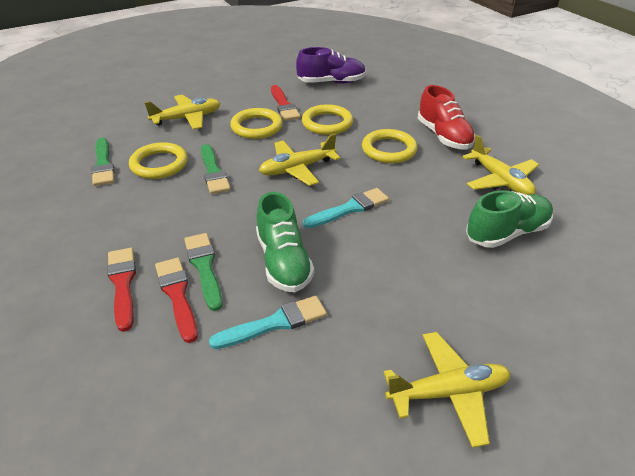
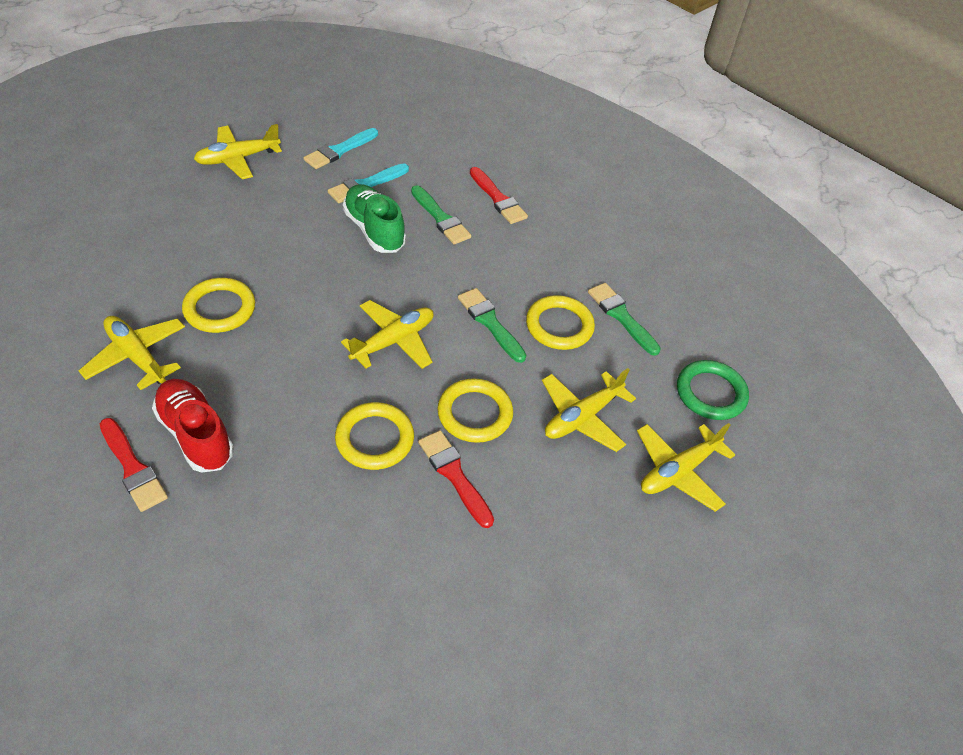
camera: 160 degrees right, 10 degrees up
red brush [155,258,198,343] -> red brush moved to [100,418,168,512]
purple shoe [296,47,366,83] -> none
turquoise brush [303,188,389,228] -> turquoise brush moved to [303,128,378,169]
yellow ring [362,129,418,163] -> yellow ring moved to [182,278,255,333]
green shoe [466,190,553,248] -> none
none -> yellow plane [637,423,735,512]
none -> green ring [677,360,749,420]

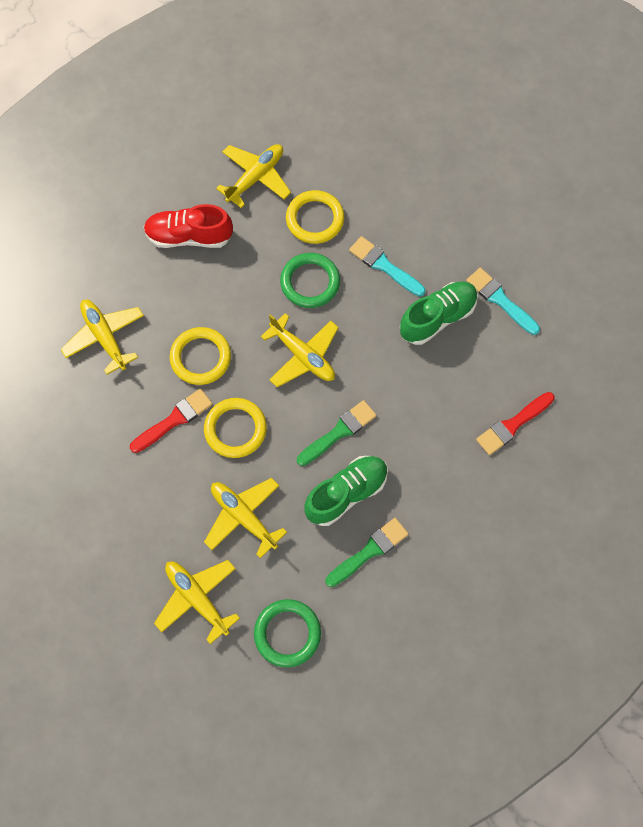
camera: 90 degrees right, 20 degrees up
red brush [100,418,168,512] -> none
red shoe [152,379,234,472] -> red shoe turned 135 degrees counterclockwise [143,204,233,248]
yellow plane [194,124,282,179] -> yellow plane moved to [61,299,144,375]
turquoise brush [303,128,378,169] -> turquoise brush moved to [349,236,425,297]
green brush [411,185,471,245] -> none
yellow ring [526,295,595,350] -> green shoe [304,456,388,526]
none -> green ring [280,253,340,308]

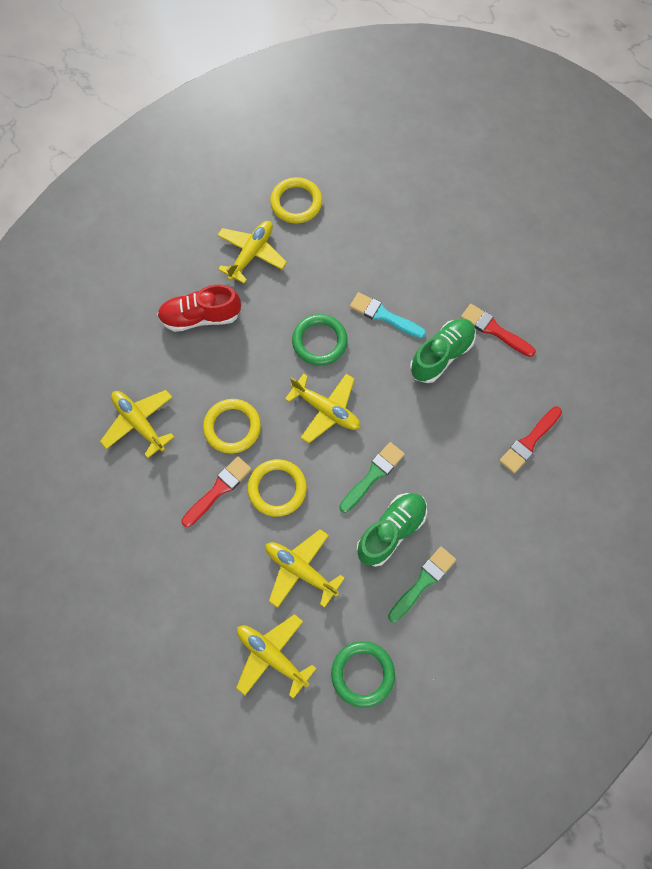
camera: 10 degrees left, 0 degrees up
yellow ring [286,190,344,244] -> yellow ring moved to [270,177,322,223]
turquoise brush [466,268,540,335] -> red brush [461,304,536,357]

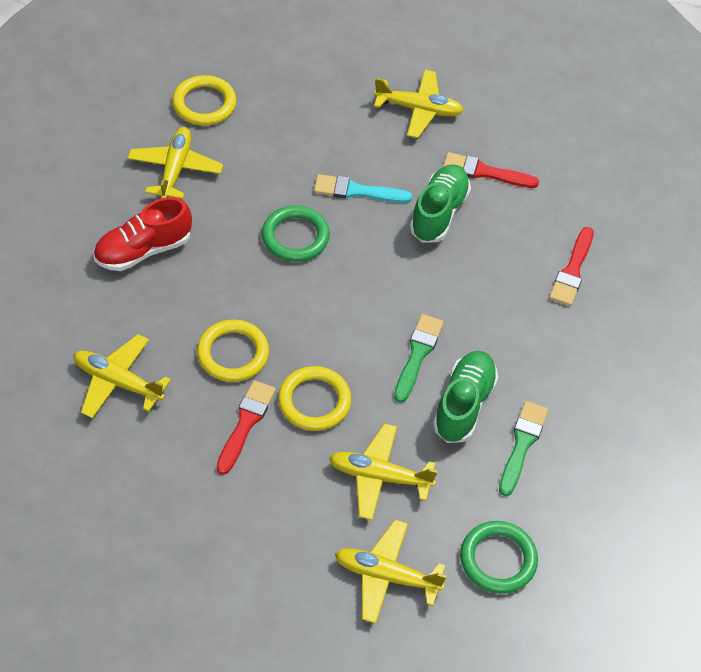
camera: 25 degrees left, 15 degrees down
yellow plane [285,374,360,443] -> yellow plane moved to [374,70,464,138]

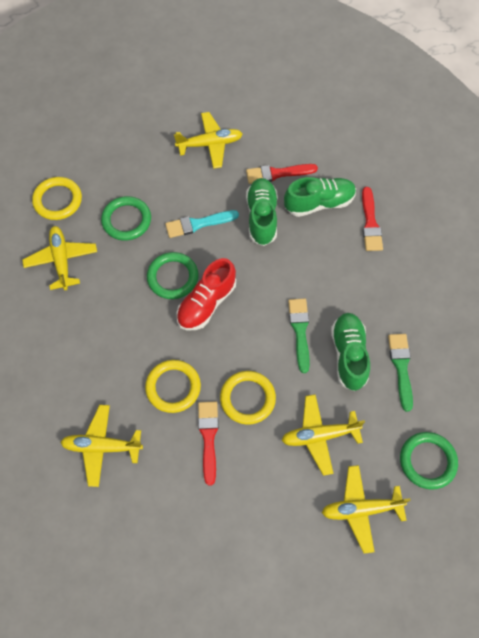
camera: 20 degrees left, 10 degrees up
red shoe [94,197,192,271] -> red shoe moved to [176,258,236,330]
none -> green ring [101,196,151,241]
none -> green shoe [284,177,356,217]

